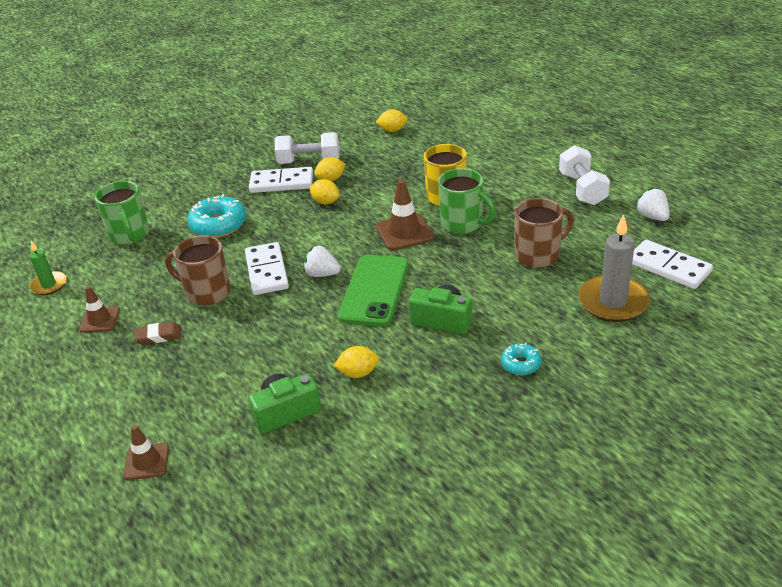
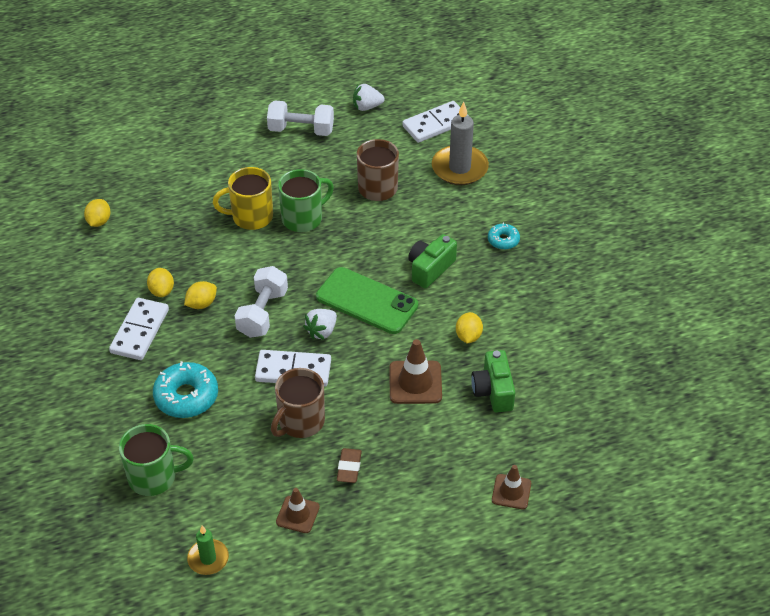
camera: 75 degrees left, 10 degrees up
white dumbbell [275,132,339,164] -> white dumbbell moved to [235,266,288,338]
brown traffic cone [376,180,434,251] -> brown traffic cone moved to [389,339,442,404]

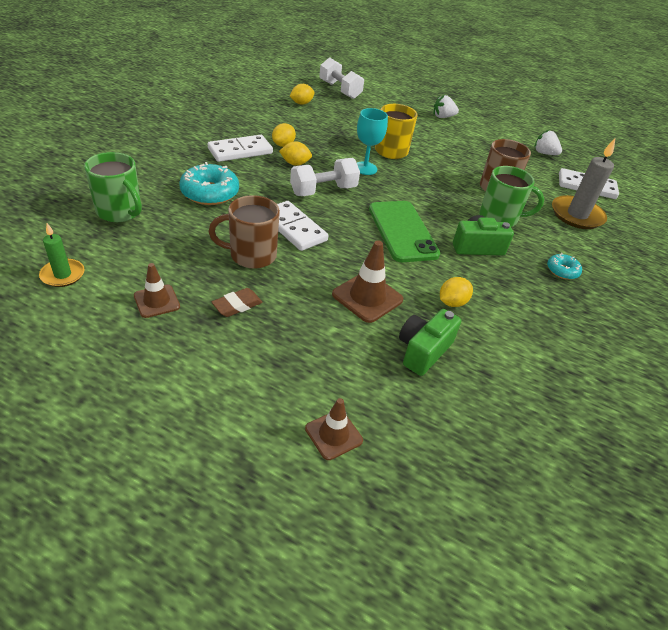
camera: 40 degrees right, 5 degrees down
white dumbbell [267,100,334,136] -> white dumbbell moved to [319,57,364,99]
green mug [278,169,334,232] -> green mug moved to [479,166,544,227]
white strawberry [303,309,337,340] -> white strawberry moved to [433,95,459,118]
none -> turquoise goblet [357,108,388,175]

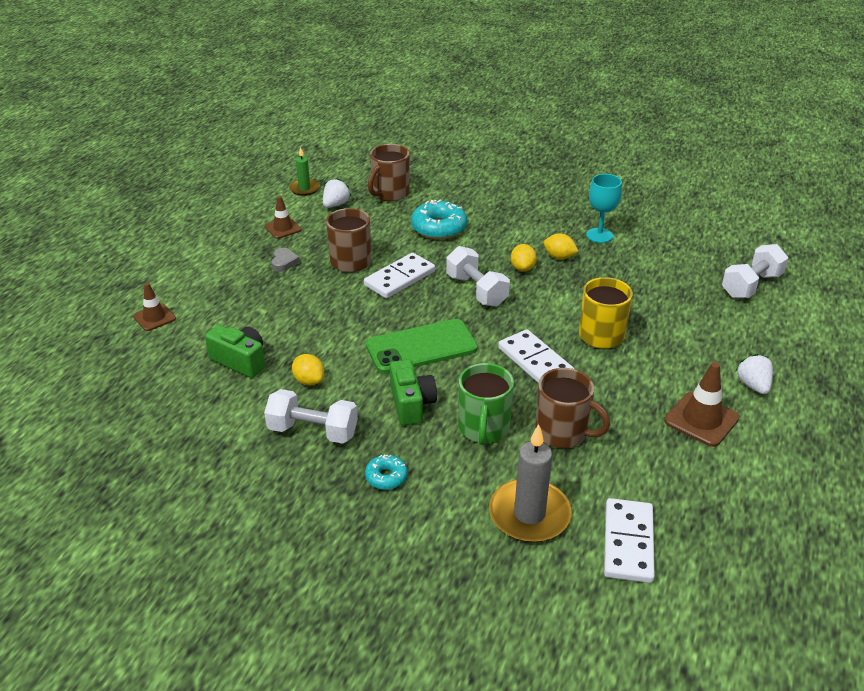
camera: 90 degrees right, 5 degrees down
green mug [84,152,142,222] -> brown mug [368,144,410,201]
white domino [208,135,273,162] -> white domino moved to [498,329,574,383]
brown eraser [211,288,263,317] -> grey heart [272,248,300,272]
yellow lemon [290,84,314,105] -> none
brown traffic cone [332,240,403,323] -> brown traffic cone moved to [664,362,740,447]
turquoise goblet [357,108,388,175] -> turquoise goblet moved to [586,174,622,243]
white strawberry [535,130,562,155] -> white strawberry moved to [323,178,351,208]
none -> white dumbbell [264,389,358,444]

